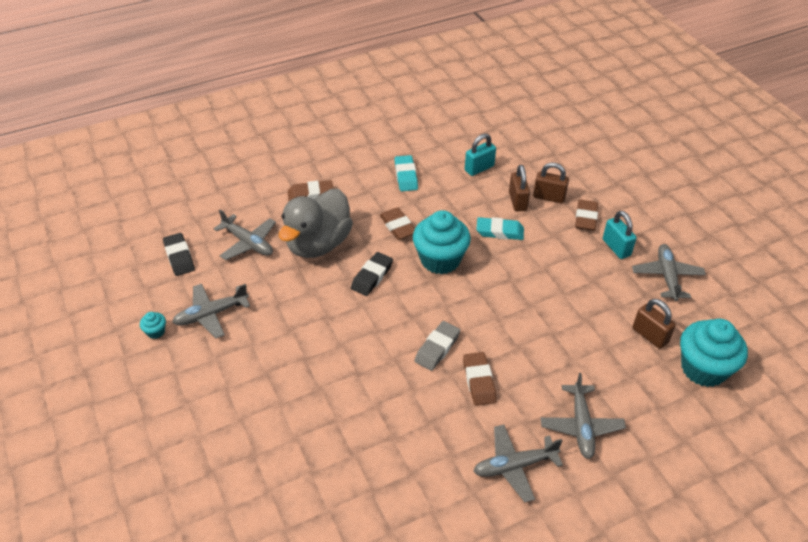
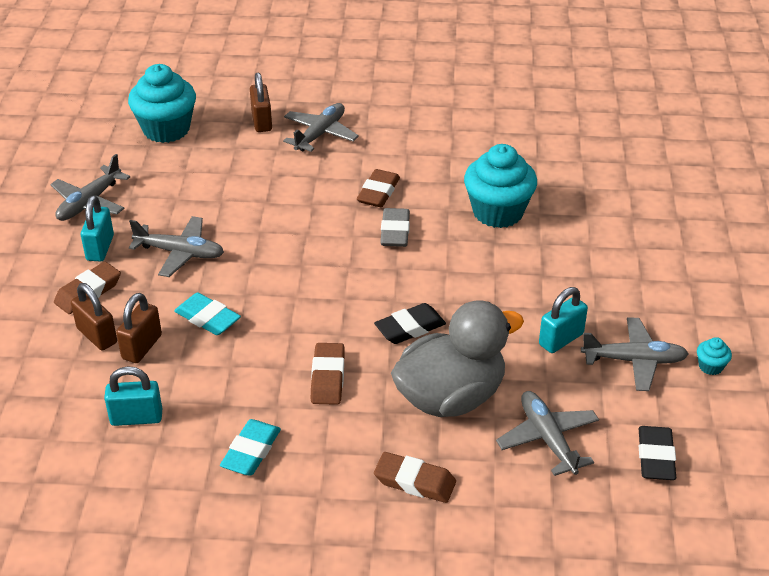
camera: 150 degrees left, 5 degrees down
turquoise cupcake [413,210,471,274] -> turquoise cupcake moved to [464,144,537,228]
grey eraser [414,321,460,371] -> grey eraser turned 60 degrees counterclockwise [380,208,410,247]
grey plane [473,424,563,502] -> grey plane moved to [129,216,224,277]
brown padlock [633,299,676,349] -> brown padlock moved to [250,73,272,132]
none -> turquoise padlock [539,287,588,353]

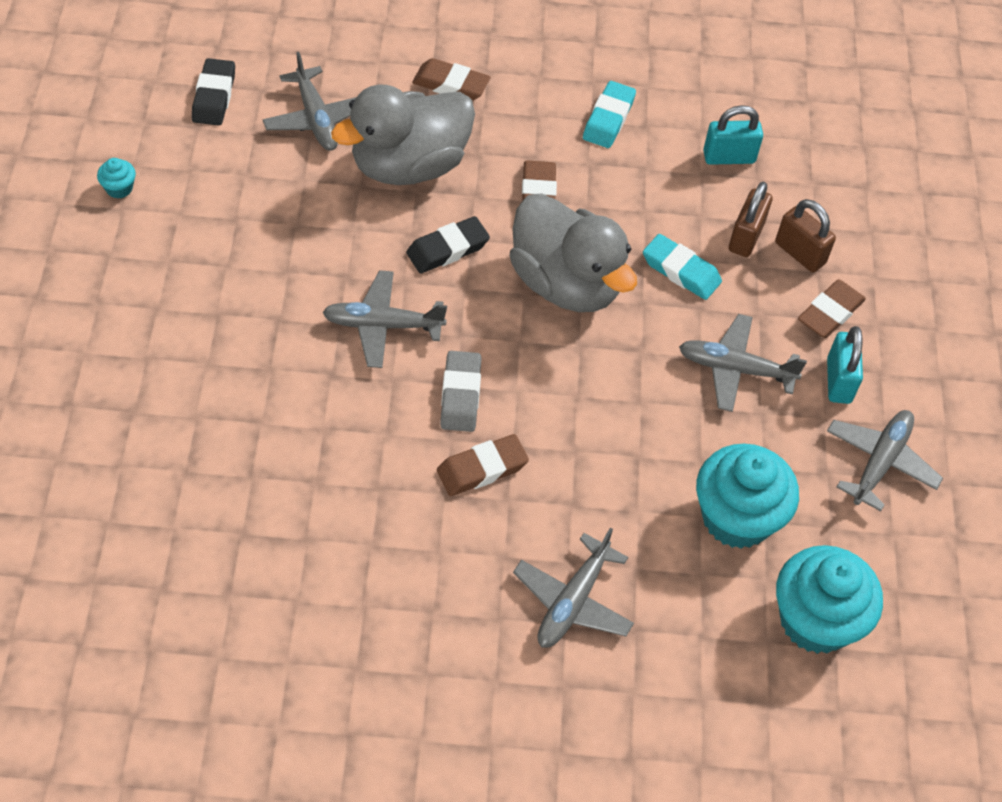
camera: 175 degrees right, 15 degrees up
brown padlock [250,73,272,132] -> none
brown eraser [357,169,400,207] -> brown eraser turned 45 degrees clockwise [437,434,529,496]
turquoise cupcake [464,144,537,228] -> turquoise cupcake moved to [696,444,799,549]
turquoise padlock [539,287,588,353] -> none
grey plane [581,317,689,391] -> grey plane moved to [322,270,447,368]
none -> grey duck [509,193,637,312]

